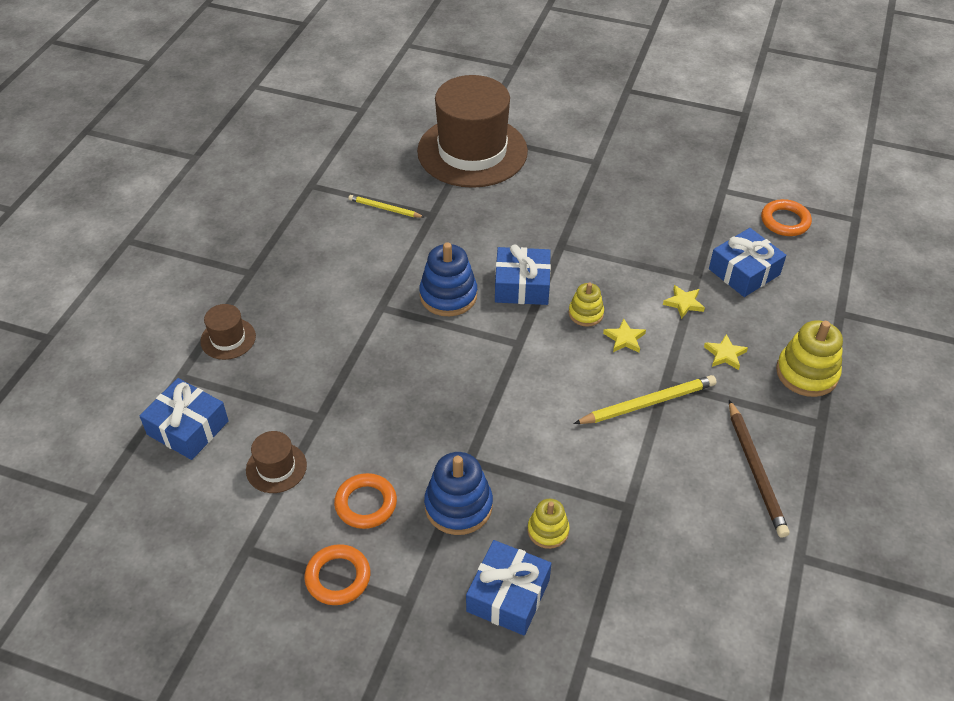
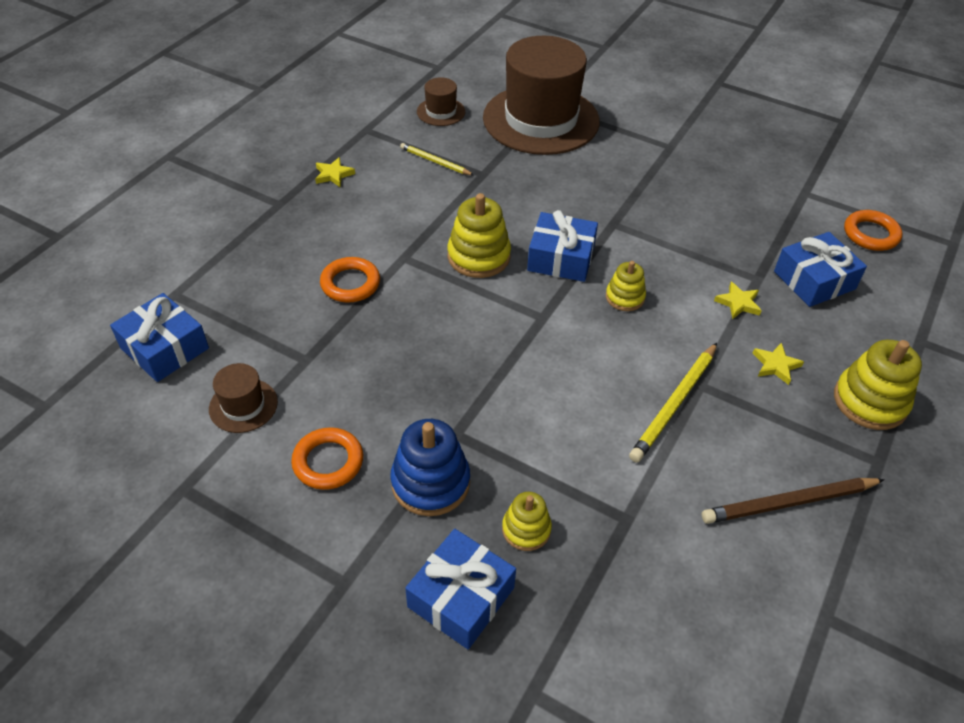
camera: 10 degrees right, 0 degrees up
brown hat [200,304,256,360] -> brown hat moved to [417,77,465,126]
orange ring [304,544,370,605] -> orange ring moved to [320,257,380,302]
blue stacking toy [419,242,477,316] -> yellow stacking toy [447,193,511,278]
yellow pencil [574,375,717,424] -> yellow pencil turned 135 degrees clockwise [629,343,717,462]
yellow star [603,319,646,352] -> yellow star moved to [315,157,355,188]
brown pencil [729,400,789,538] -> brown pencil turned 75 degrees clockwise [702,478,885,524]

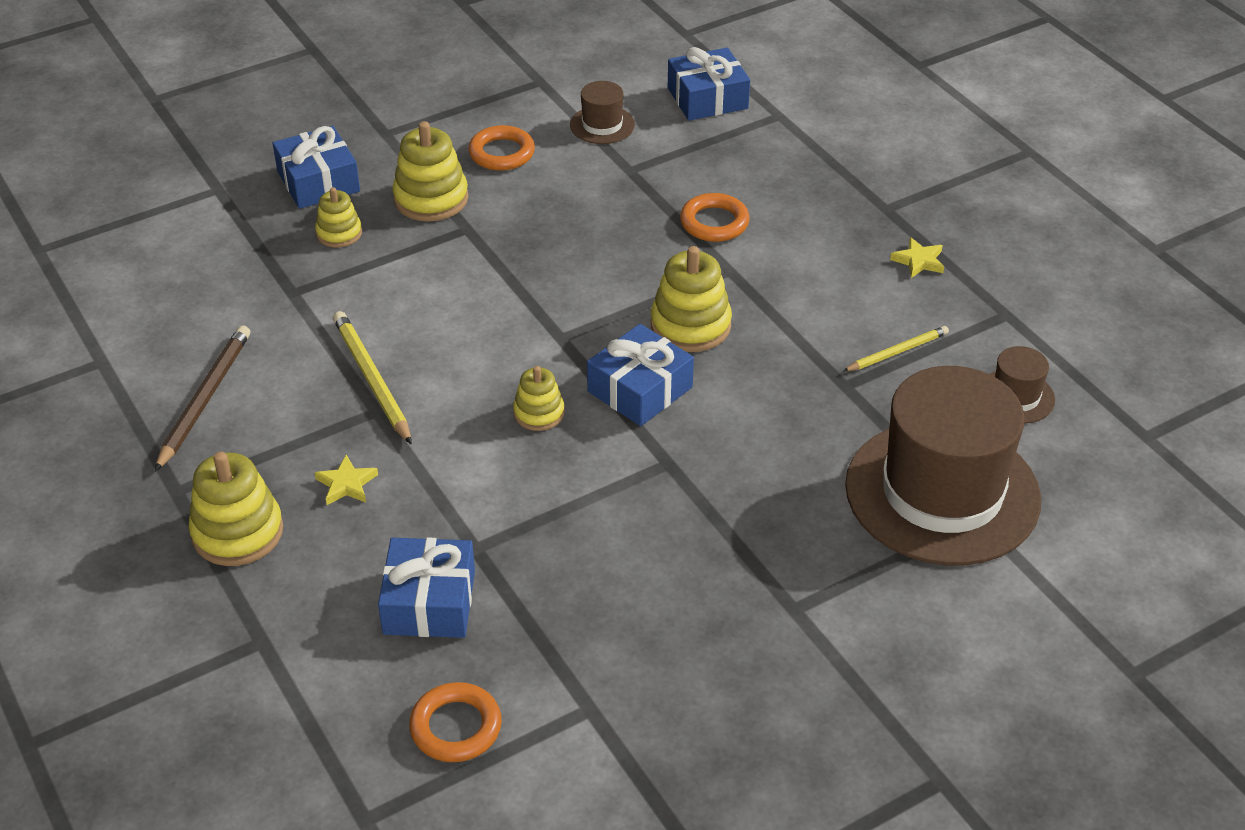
camera: 120 degrees right, 5 degrees down
blue stacking toy [390,419,470,516] -> yellow stacking toy [392,121,468,222]
yellow star [714,282,762,319] -> none

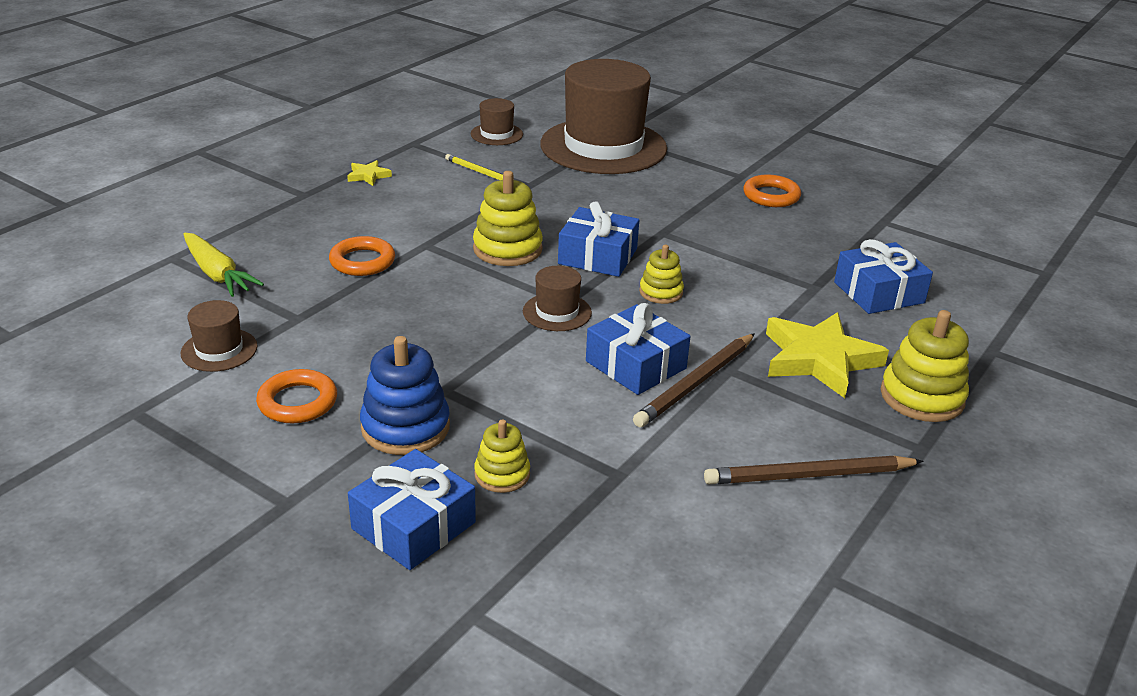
camera: 115 degrees left, 10 degrees down
yellow star [315,455,378,505] -> yellow star [766,312,889,398], size x2.20
yellow pencil [333,311,412,445] -> brown pencil [633,333,755,427]
yellow stacking toy [392,121,468,222] -> blue stacking toy [360,336,450,455]
orange ring [409,682,502,762] -> orange ring moved to [743,175,801,207]
blue gift [668,47,750,121] -> blue gift moved to [586,303,691,395]
none -> yellow carrot [184,233,264,297]
none -> brown hat [523,266,592,331]

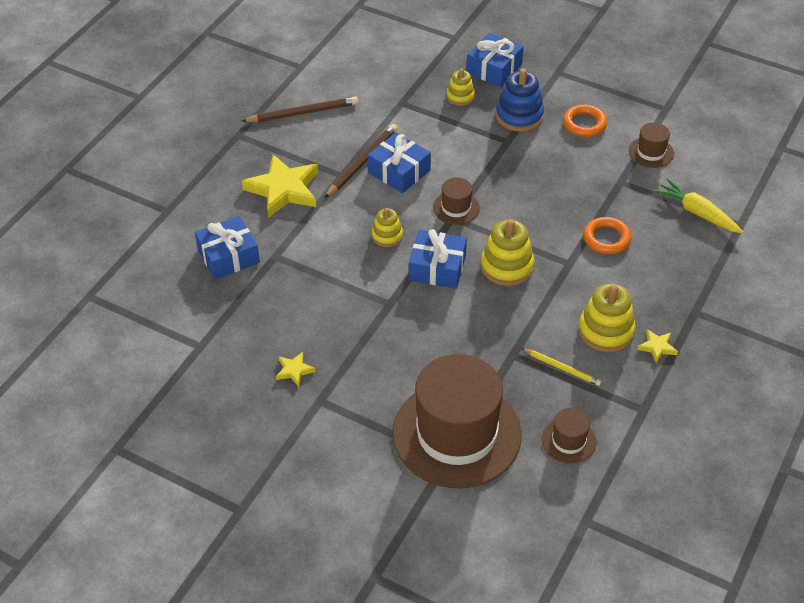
camera: 175 degrees right, 15 degrees up
orange ring [743,175,801,207] -> yellow star [276,352,316,387]
yellow stacking toy [881,310,969,422] -> yellow stacking toy moved to [578,284,636,352]

